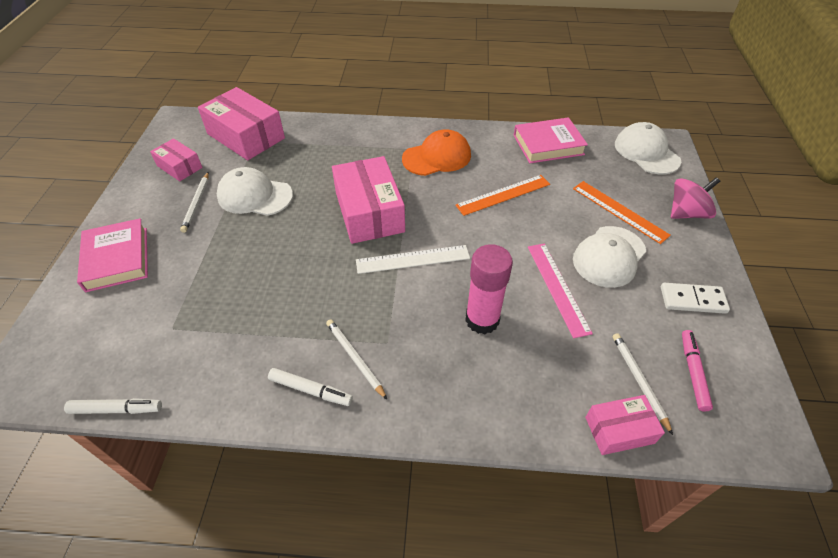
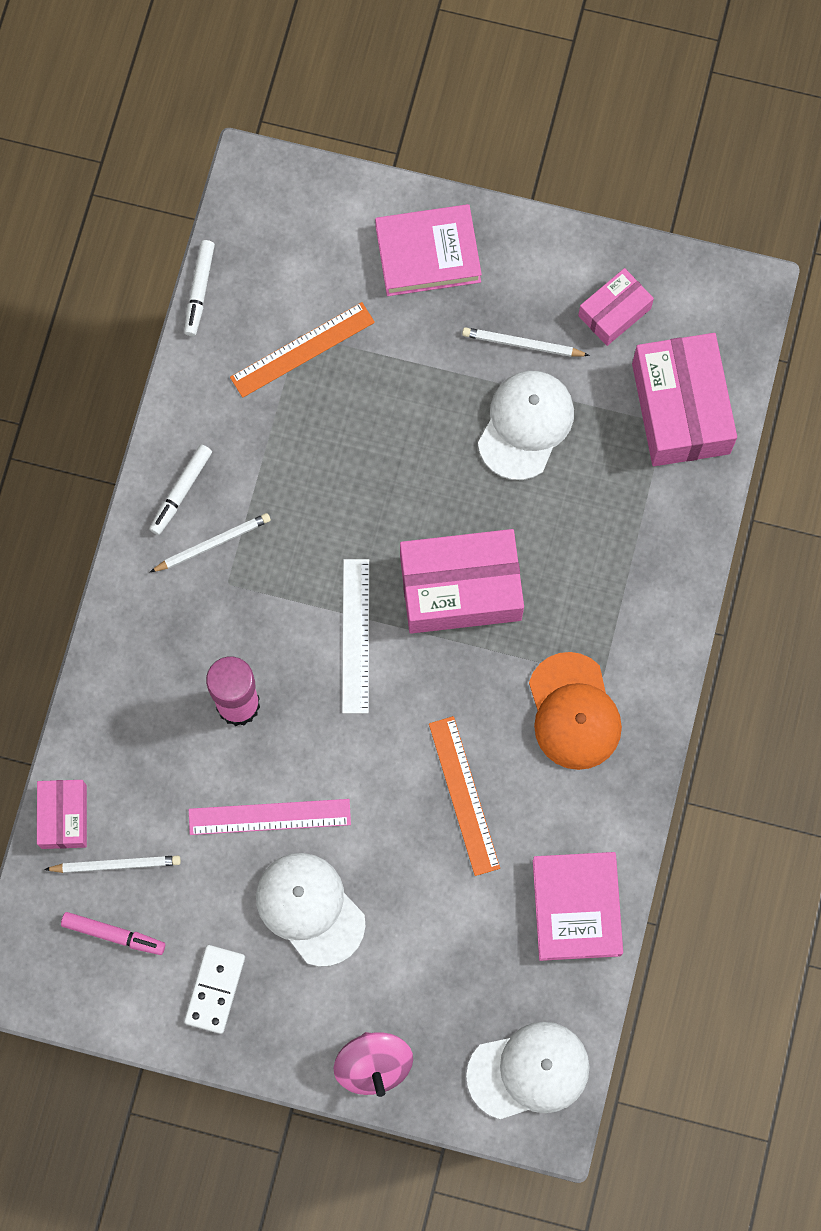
camera: 100 degrees right, 25 degrees up
pink box [198,87,285,160] -> pink box turned 60 degrees counterclockwise [632,333,737,466]
orange ruler [573,181,671,244] -> orange ruler moved to [230,302,375,398]

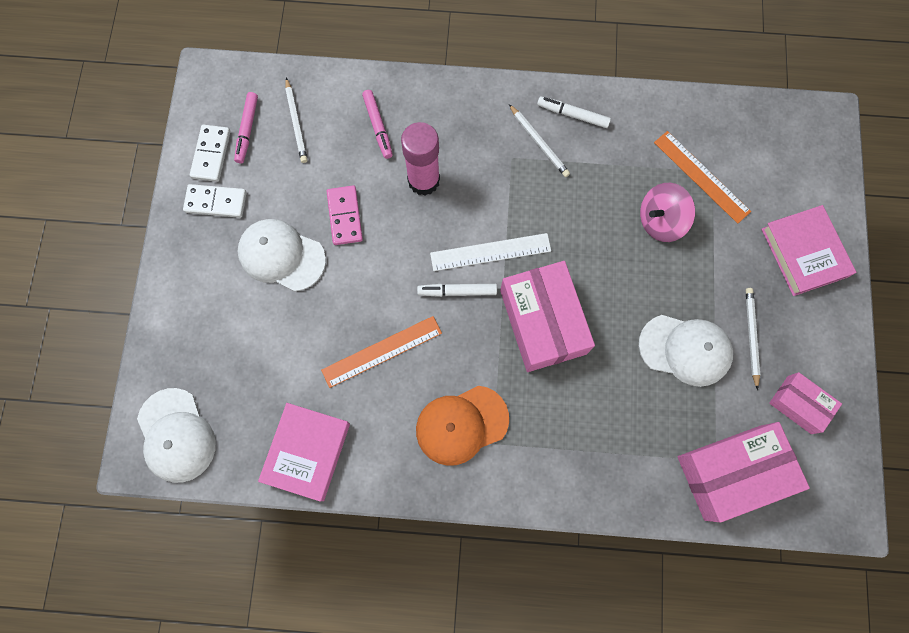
camera: 80 degrees right, 0 degrees up
pink box [37,780,87,849] -> none
white marker [184,240,215,336] -> white marker moved to [417,284,497,297]
pink ruler [189,799,351,835] -> pink domino [326,185,363,245]
white cap [256,853,366,967] -> white cap turned 105 degrees counterclockwise [237,219,326,291]
pink spinning top [334,1032,413,1097] -> pink spinning top moved to [640,183,695,242]
pink book [533,852,623,961] -> pink book turned 60 degrees counterclockwise [258,403,350,501]
none -> white domino [190,125,230,182]
none -> pink marker [362,90,393,159]

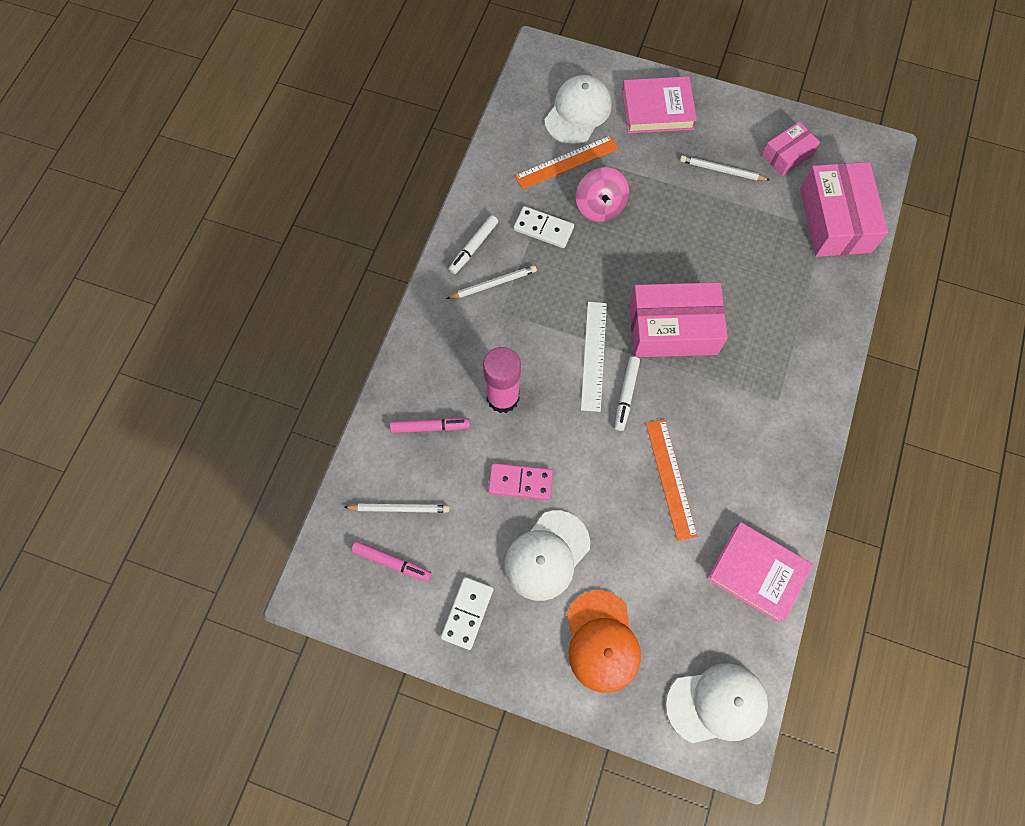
camera: 75 degrees left, 5 degrees down
white domino [190,125,230,182] -> white domino moved to [513,206,574,248]
orange cap [416,386,509,466] -> orange cap moved to [567,590,641,693]
white cap [639,315,733,387] -> white cap moved to [544,75,612,145]

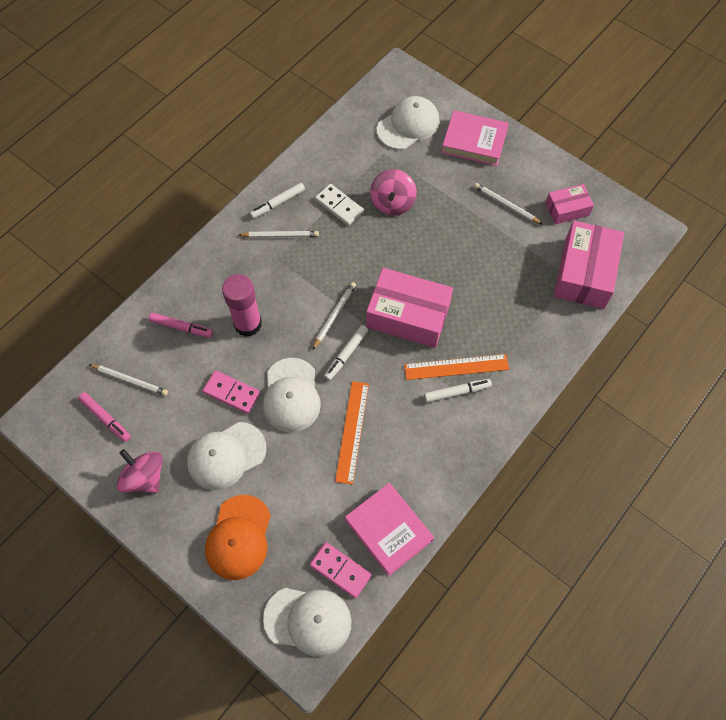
camera: 20 degrees right, 5 degrees down
white domino [441,577,493,650] -> pink spinning top [117,449,163,493]
orange ruler [515,136,619,190] -> orange ruler moved to [404,354,509,380]
white ruler [581,302,607,412] -> white pencil [312,282,356,350]
none -> white cap [263,358,321,433]
none -> pink domino [310,542,371,598]
none -> white marker [424,379,492,403]

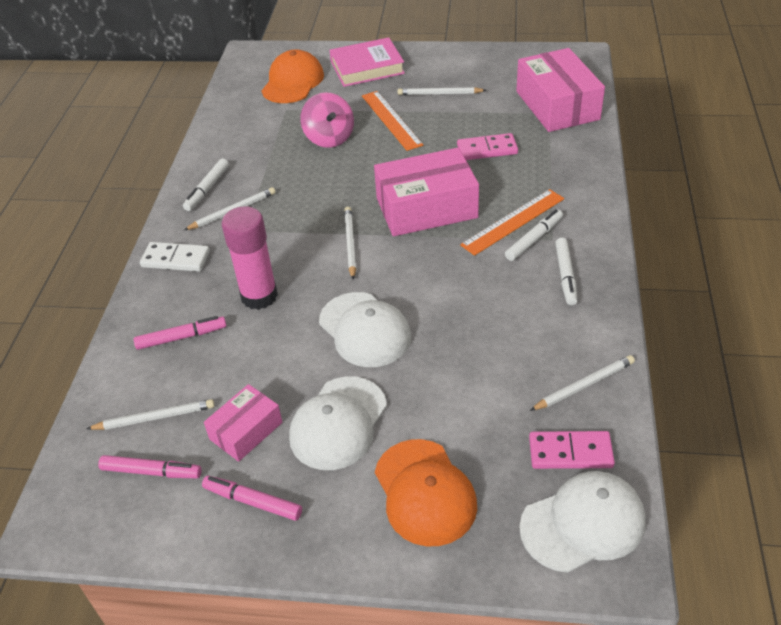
camera: 30 degrees left, 20 degrees down
pink spinning top [117,449,163,493] -> pink marker [202,476,302,521]
pink domino [203,370,260,414] -> pink domino moved to [457,133,518,160]
white domino [315,184,364,226] -> white domino moved to [140,242,210,272]
white marker [324,325,368,381] -> white marker moved to [555,238,578,305]
orange ruler [335,381,369,485] -> orange ruler moved to [362,91,423,151]
pink book [345,483,434,576] -> white pencil [530,355,635,411]
white cap [377,96,440,150] -> orange cap [261,50,324,103]
pink box [545,184,594,224] -> pink box moved to [204,384,282,462]

